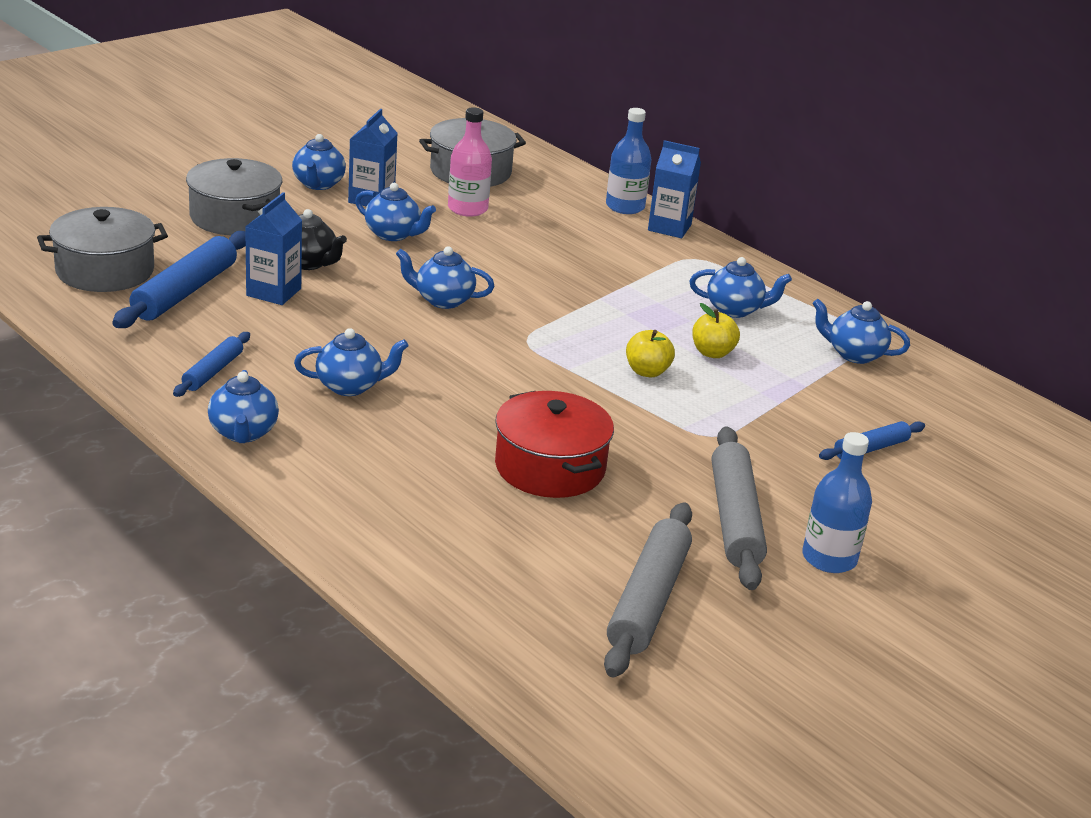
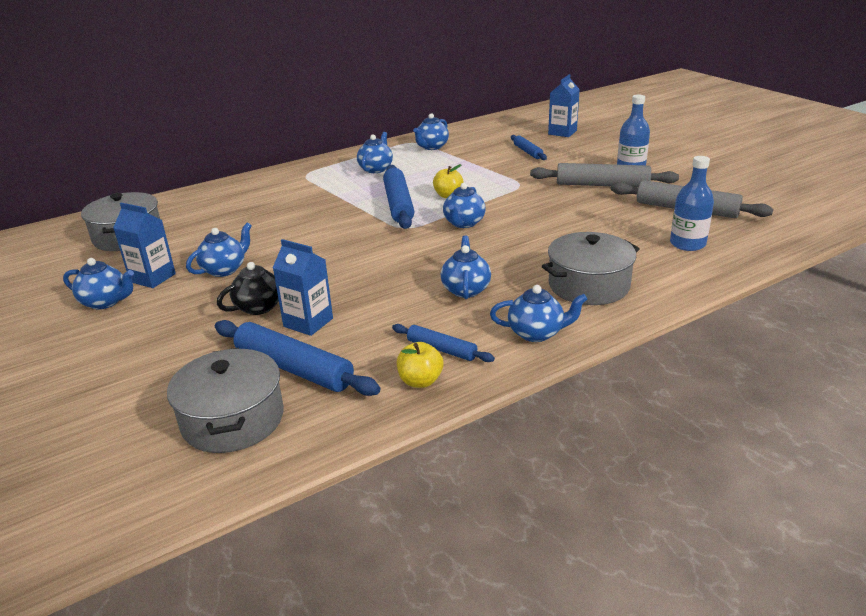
camera: 75 degrees left, 0 degrees up
grey pot [186,158,282,235] -> grey pot moved to [542,232,640,305]
blue teapot [396,247,494,309] -> blue teapot moved to [443,183,486,228]
pink bottle [448,108,492,217] -> none
red pot [495,391,614,498] -> none
blue bottle [606,108,652,214] -> blue bottle moved to [670,156,714,251]
blue carton [648,140,701,238] -> blue carton moved to [548,74,580,137]
yellow apple [692,303,740,358] -> yellow apple moved to [397,342,443,388]
none -> blue rolling pin [383,165,414,229]

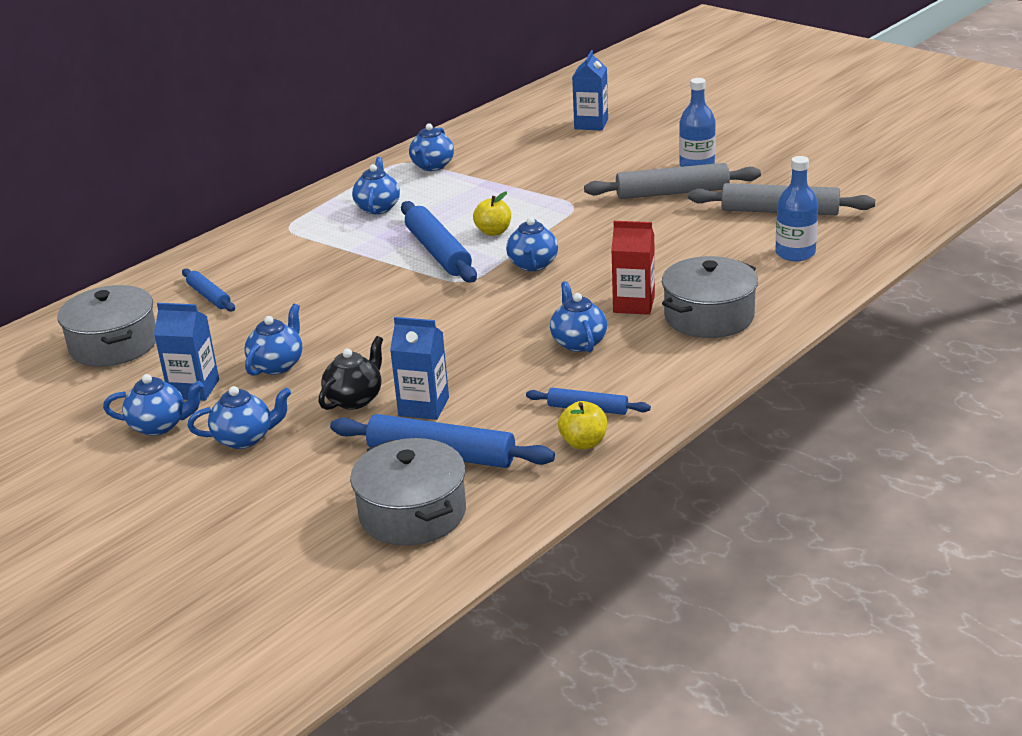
camera: 15 degrees left, 0 degrees up
blue teapot [490,285,588,342] -> blue teapot moved to [187,386,291,449]
blue rolling pin [511,135,547,160] -> blue rolling pin moved to [182,269,235,312]
none -> red carton [611,221,655,315]

